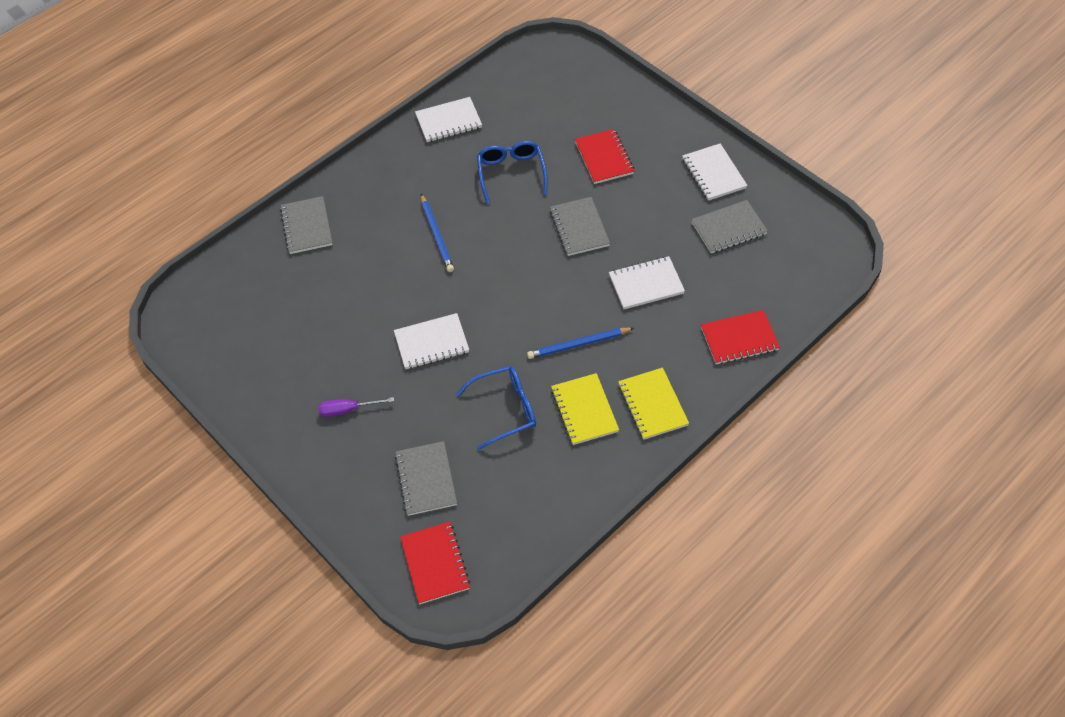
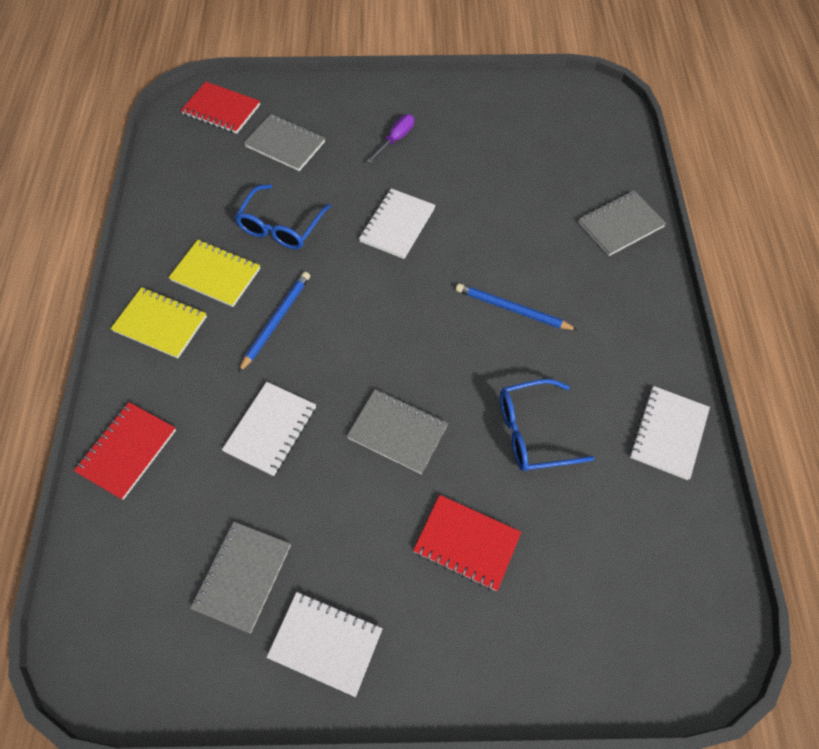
camera: 130 degrees right, 5 degrees up
grey notebook [280,196,333,254] -> grey notebook turned 60 degrees counterclockwise [578,191,666,256]
blue glasses [477,141,548,204] -> blue glasses turned 135 degrees clockwise [500,379,595,471]

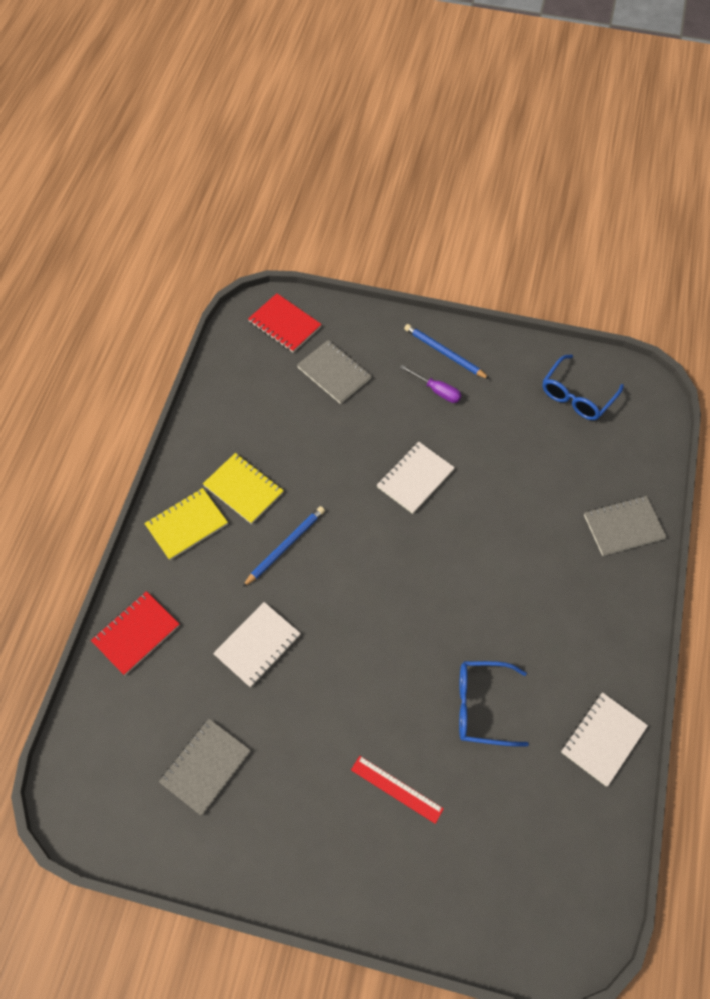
camera: 15 degrees right, 0 degrees up
yellow notebook [111,287,207,358] -> yellow notebook turned 75 degrees counterclockwise [144,488,228,560]
blue glasses [235,184,331,249] -> blue glasses moved to [542,354,624,420]
white notebook [266,592,383,697] -> none
grey notebook [347,389,448,474] -> none
purple screwdriver [367,114,414,164] -> purple screwdriver turned 75 degrees clockwise [400,365,462,403]
red notebook [413,495,521,591] -> red ruler [351,756,444,824]
blue pencil [456,283,578,330] -> blue pencil moved to [404,324,490,379]

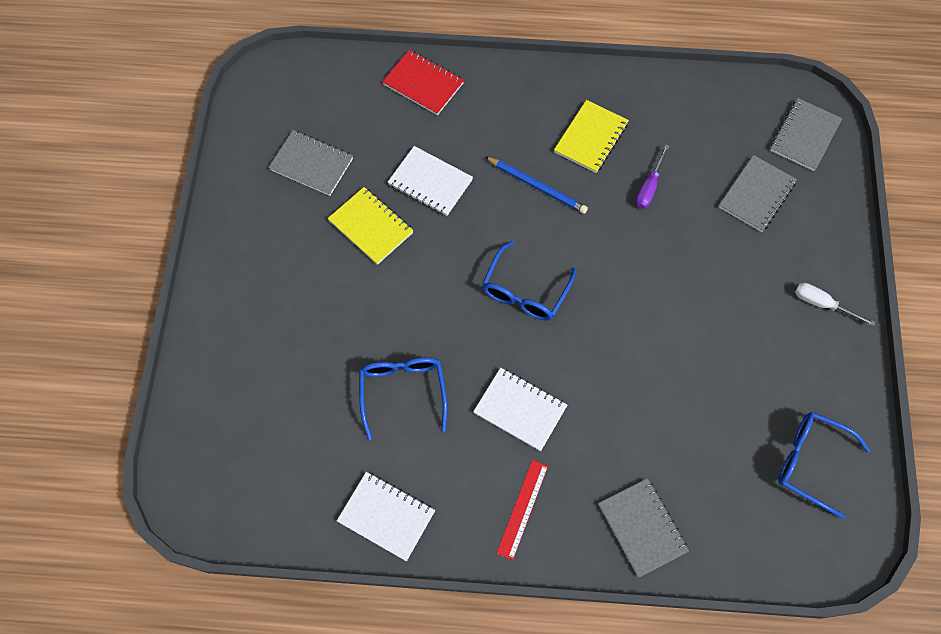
camera: 80 degrees right, 5 degrees up
yellow notebook [144,488,228,560] -> yellow notebook moved to [328,187,413,265]
red notebook [248,293,322,353] -> grey notebook [770,98,842,171]
red ruler [351,756,444,824] -> red ruler moved to [497,460,548,560]
white notebook [377,442,455,514] -> white notebook moved to [473,368,567,451]
purple screwdriver [400,365,462,403] -> purple screwdriver moved to [636,144,670,209]
blue pencil [404,324,490,379] -> white screwdriver [795,283,875,326]
none -> blue glasses [482,241,576,321]

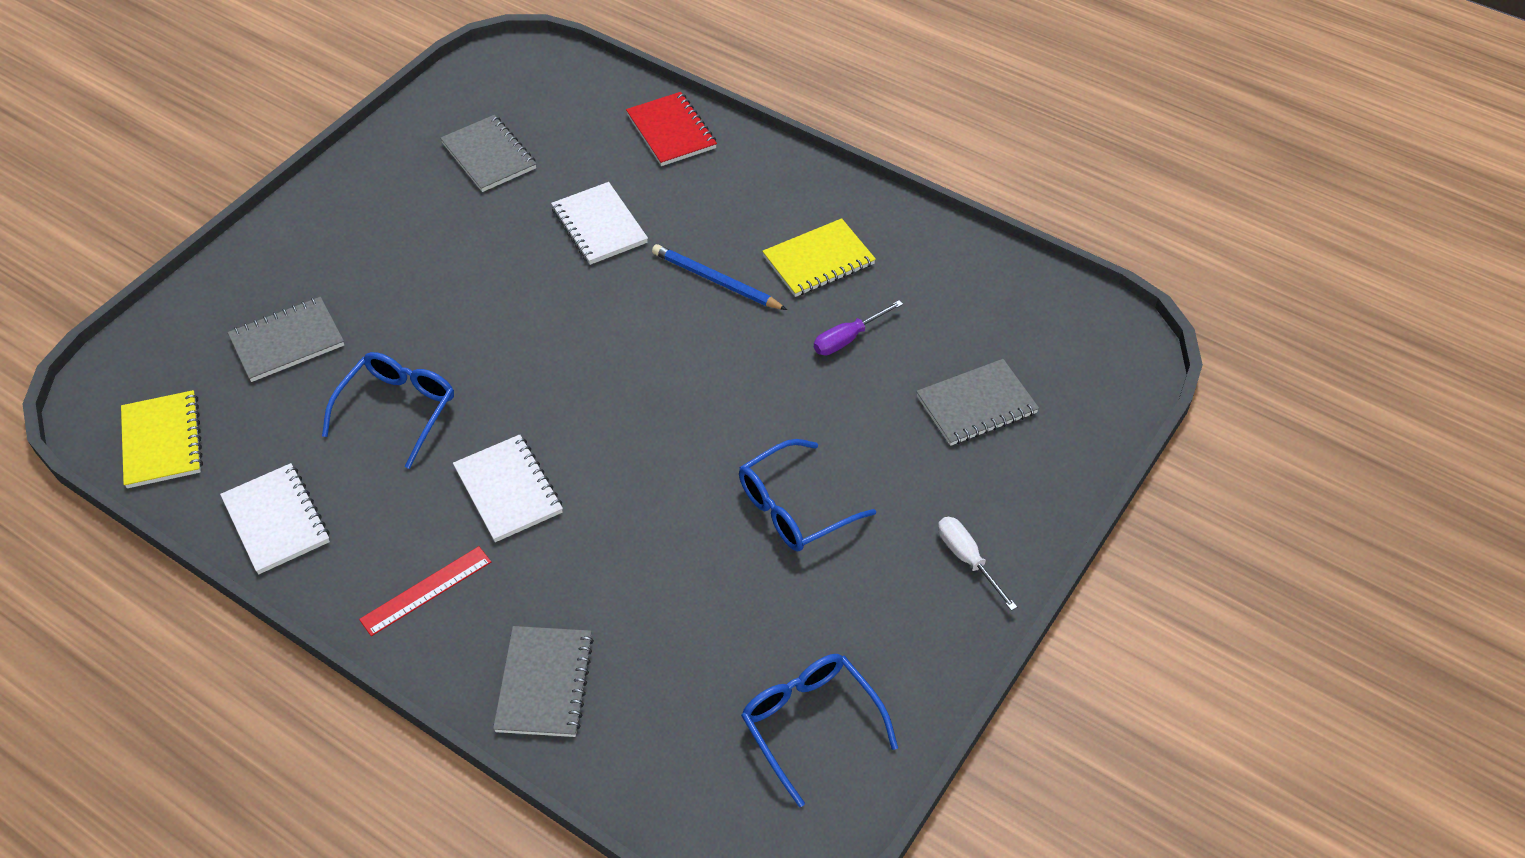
camera: 30 degrees right, 15 degrees down
yellow notebook [328,187,413,265] -> yellow notebook moved to [121,390,203,488]
blue glasses [482,241,576,321] -> blue glasses moved to [739,439,876,552]
blue pencil [485,157,588,214] -> blue pencil turned 150 degrees clockwise [652,244,787,310]
grey notebook [770,98,842,171] -> grey notebook moved to [228,297,344,382]

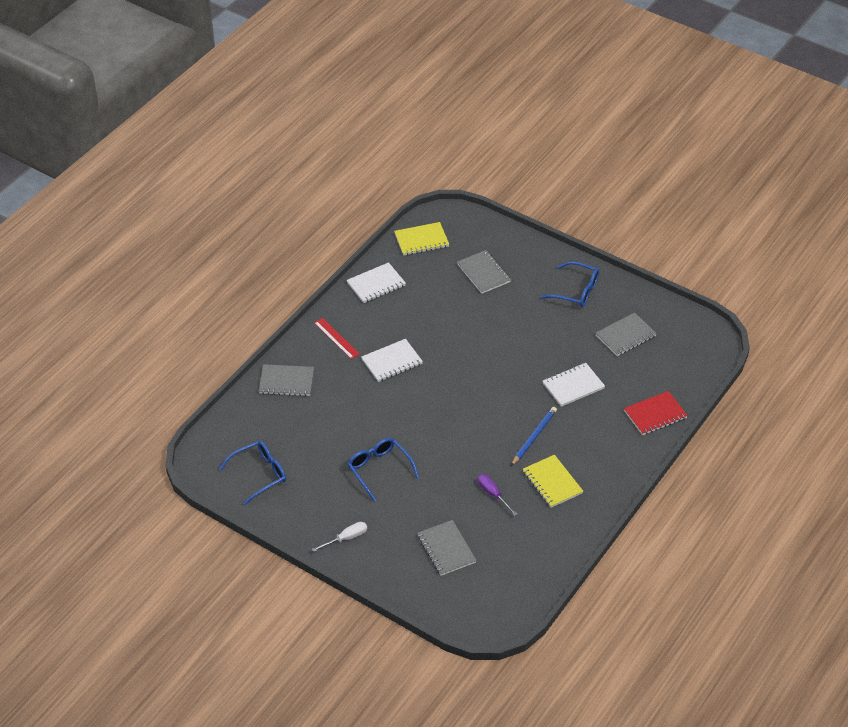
camera: 90 degrees right, 5 degrees down
blue glasses [322,352,454,469] -> blue glasses moved to [541,261,599,307]

